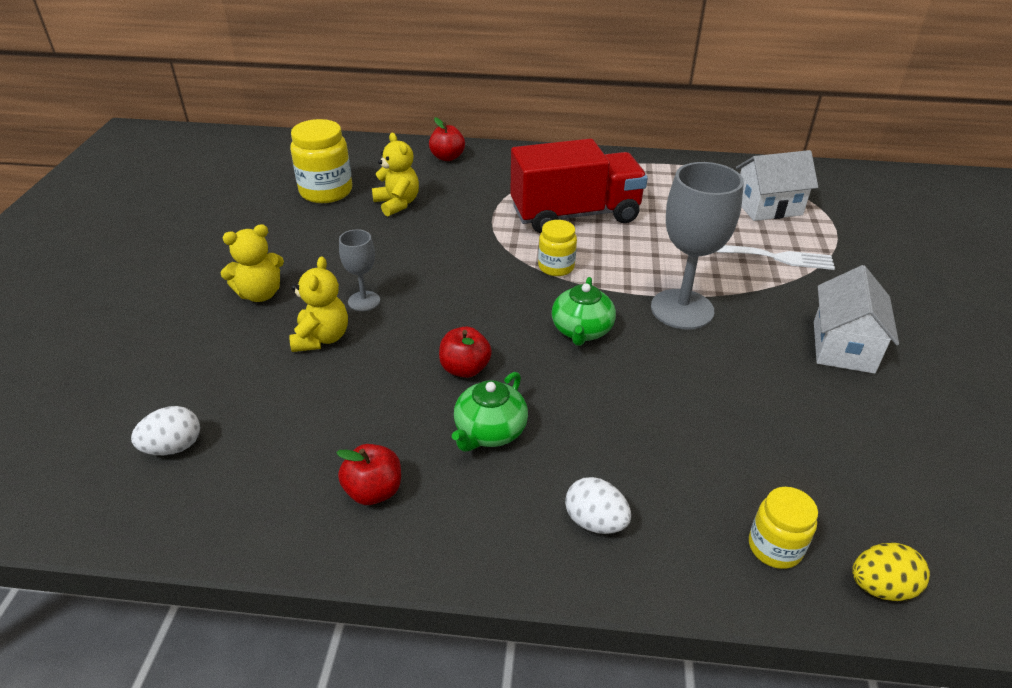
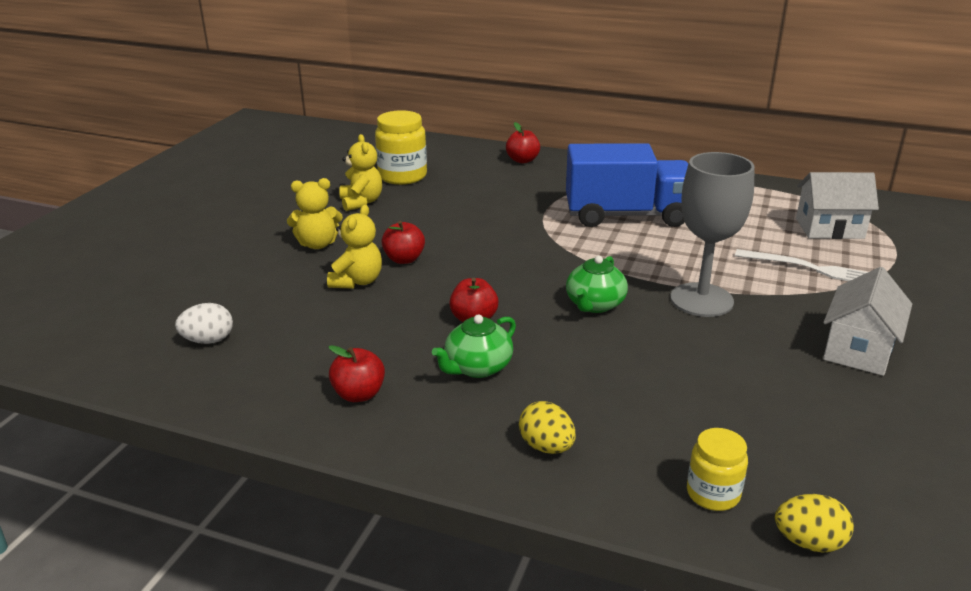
camera: 15 degrees right, 10 degrees down
grey goblet [339,229,380,311] -> red apple [381,221,425,264]
yellow teddy bear [372,133,419,217] -> yellow teddy bear moved to [339,134,382,211]
red truck [510,139,648,234] -> blue truck [566,143,688,227]
yellow jar [538,220,577,276] -> none
white egg [565,477,631,534] -> yellow egg [519,401,576,454]

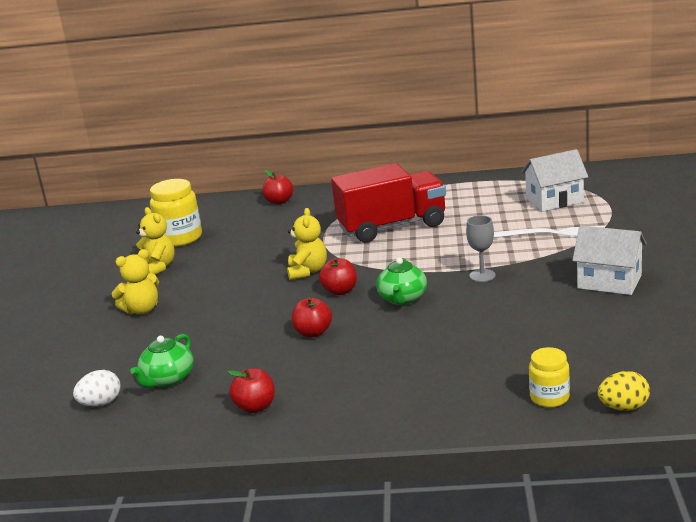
camera: 15 degrees left, 5 degrees down
yellow teddy bear [327,205,382,289] -> yellow teddy bear moved to [287,208,327,280]
red apple [381,221,425,264] -> red apple moved to [319,257,357,295]
green teapot [432,315,516,378] -> green teapot moved to [130,334,194,388]
yellow egg [519,401,576,454] -> none
blue truck [566,143,688,227] -> red truck [331,163,446,243]
grey goblet [670,152,755,317] -> grey goblet [466,215,495,282], size x0.51
white house [823,267,912,376] -> white house turned 75 degrees counterclockwise [572,226,647,295]

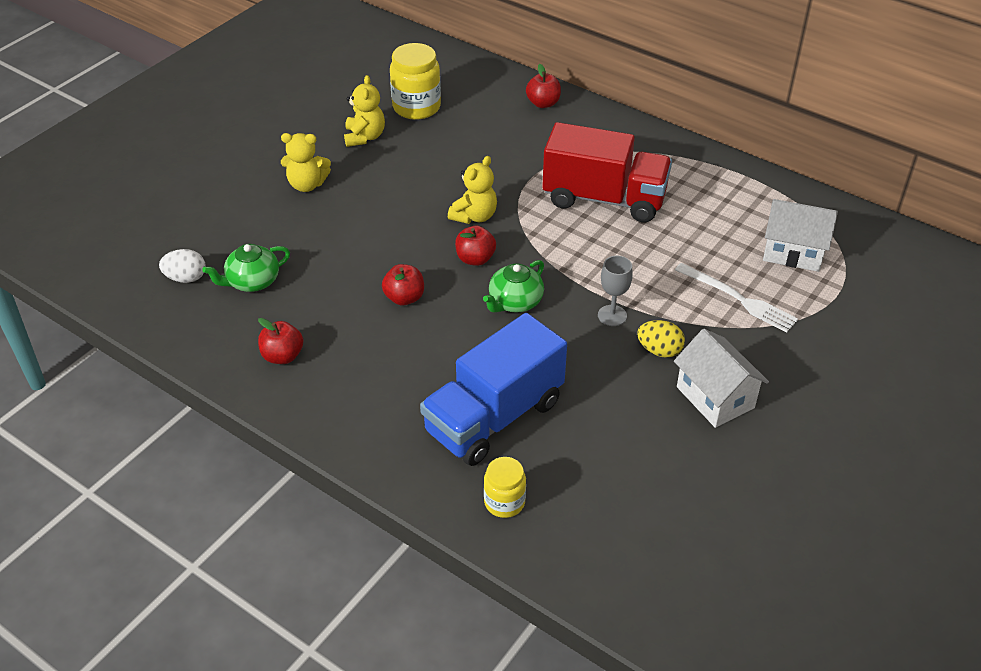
camera: 30 degrees right, 20 degrees up
yellow egg [597,371,650,411] -> yellow egg moved to [637,320,685,358]
none -> blue truck [420,313,567,466]

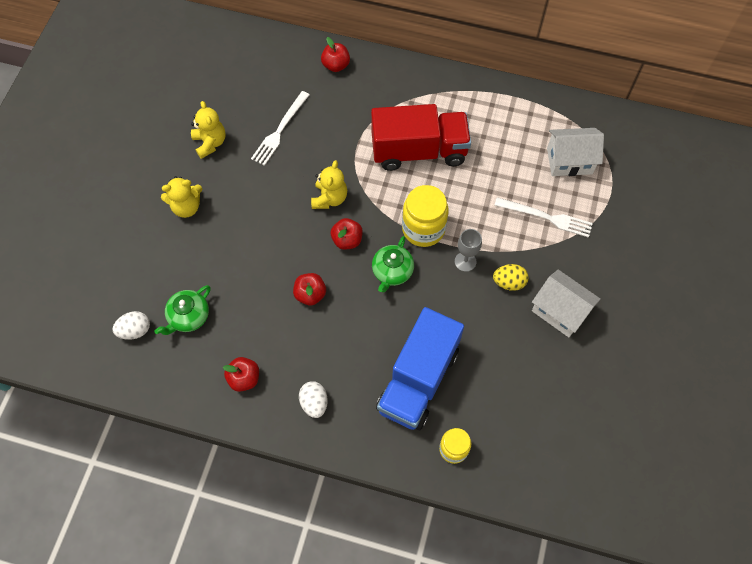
camera: 20 degrees left, 20 degrees up
yellow jar [390,43,441,120] -> yellow jar moved to [402,185,449,247]
none -> white fork [251,91,309,166]
none -> white egg [299,381,328,418]

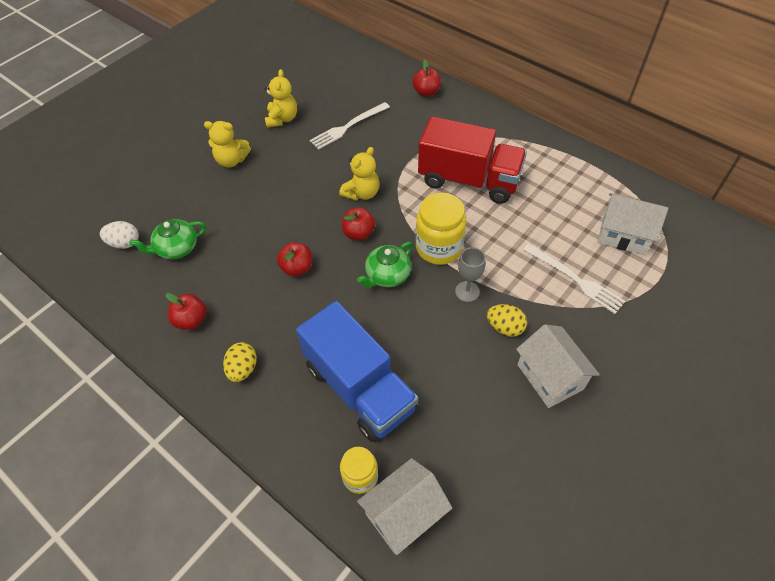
camera: 25 degrees right, 10 degrees down
white egg [299,381,328,418] -> yellow egg [223,342,257,382]
blue truck [376,307,464,430] -> blue truck turned 90 degrees counterclockwise [296,301,418,442]
none -> white house [357,458,452,555]

